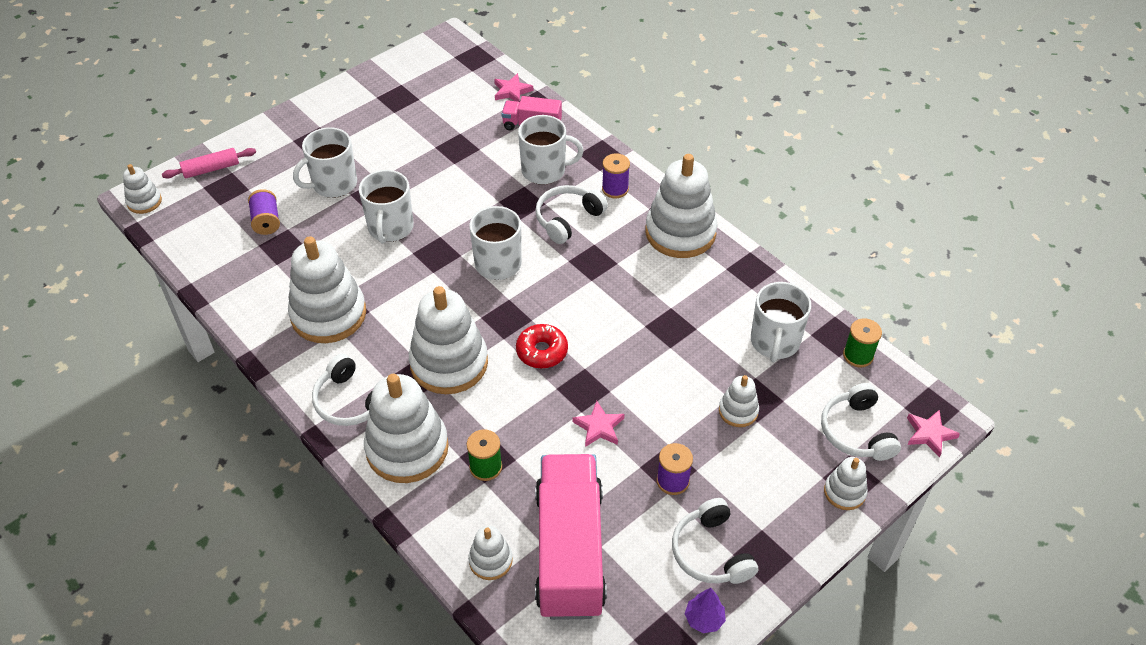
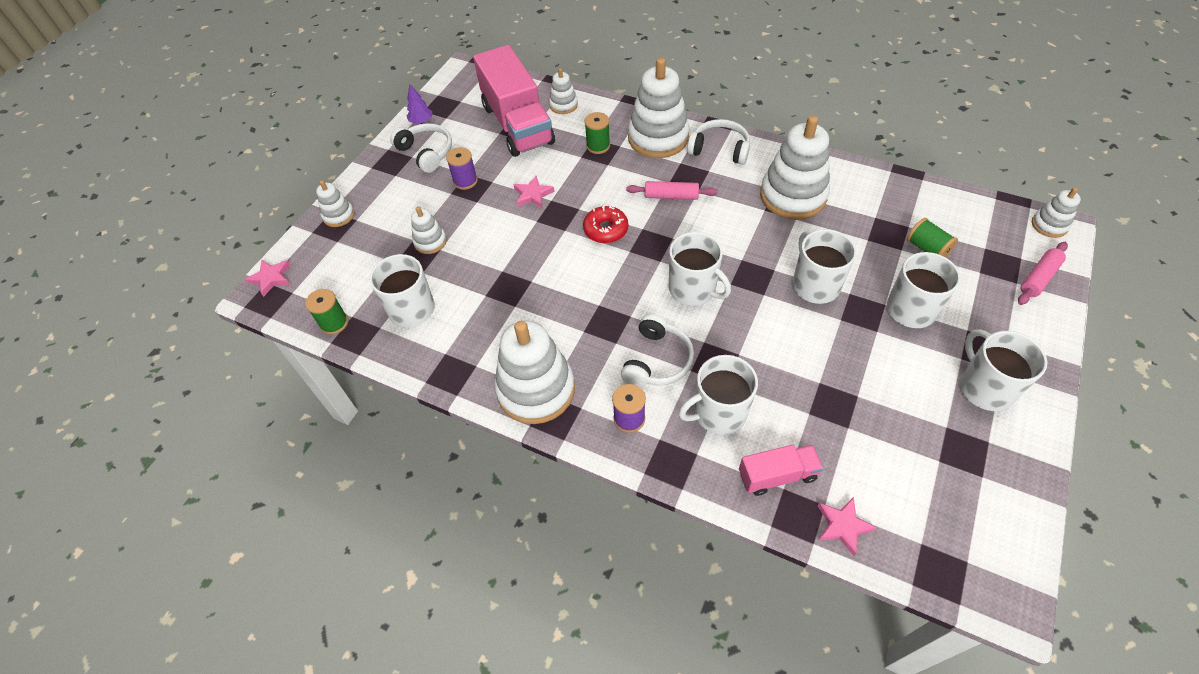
camera: 160 degrees right, 5 degrees up
purple spool [248,189,280,235] -> green spool [907,218,958,257]
white stacking toy [409,286,488,394] -> pink rolling pin [626,181,718,200]
white headphones [821,383,901,461] -> none
none -> white mug [960,329,1047,411]

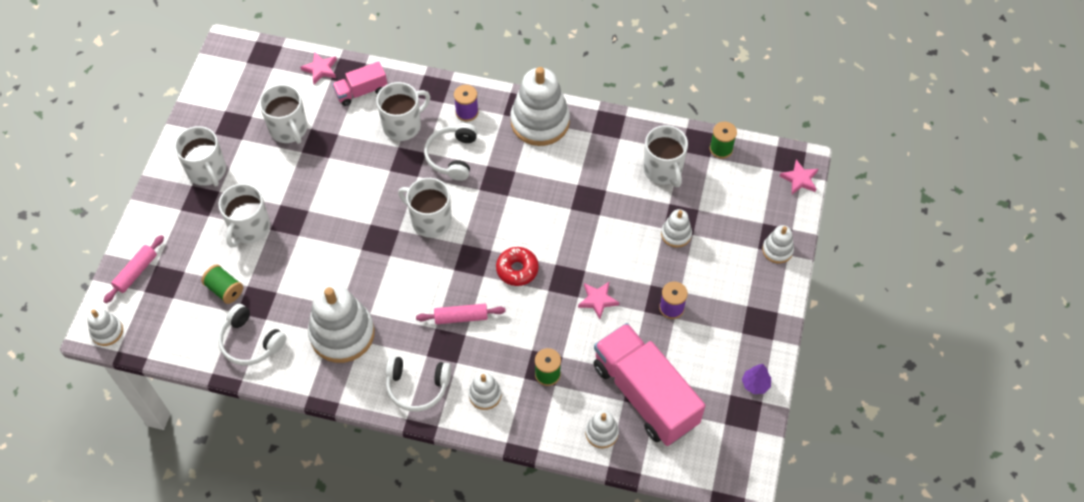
camera: 165 degrees right, 5 degrees up
white headphones [390,123,452,173] -> white headphones moved to [218,304,287,365]
white stacking toy [628,58,690,158] -> white stacking toy [468,372,501,410], size x0.49
white mug [793,229,856,304] -> white mug moved to [259,84,307,144]

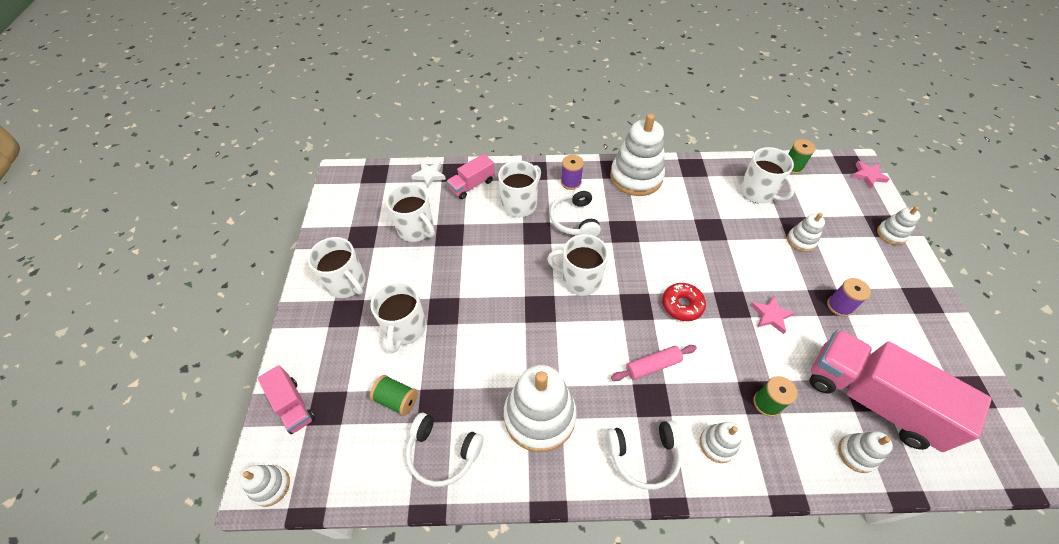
camera: 15 degrees left, 5 degrees down
pink rolling pin [104,235,164,303] -> pink truck [258,365,315,434]
pink star [300,52,337,84] -> white star [411,162,446,188]
purple tree [742,364,771,394] -> none

